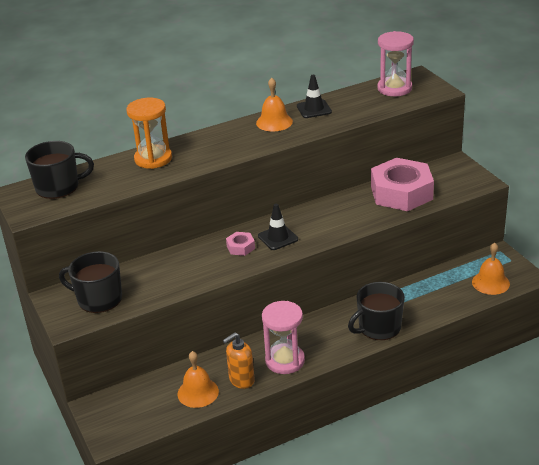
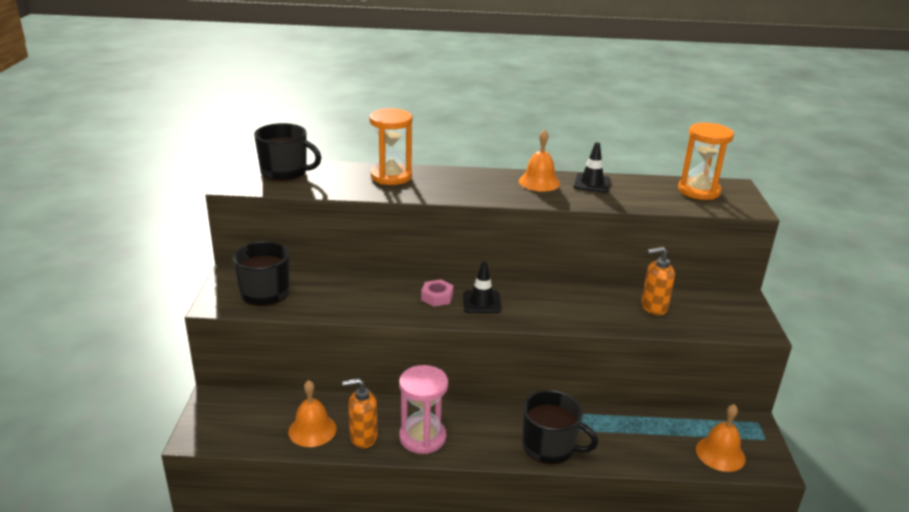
camera: 25 degrees right, 5 degrees down
black mug [348,282,405,340] -> black mug turned 150 degrees counterclockwise [523,390,598,465]
pink nut [371,158,434,211] -> orange soap dispenser [641,247,675,315]
pink hourglass [377,31,414,96] -> orange hourglass [678,123,734,200]

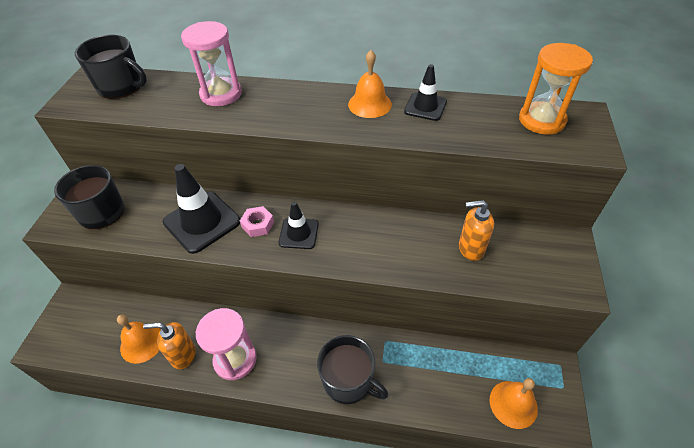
camera: 10 degrees right, 20 degrees up
orange hourglass [369,108,412,185] -> pink hourglass [181,21,242,106]
none -> black traffic cone [163,164,240,254]

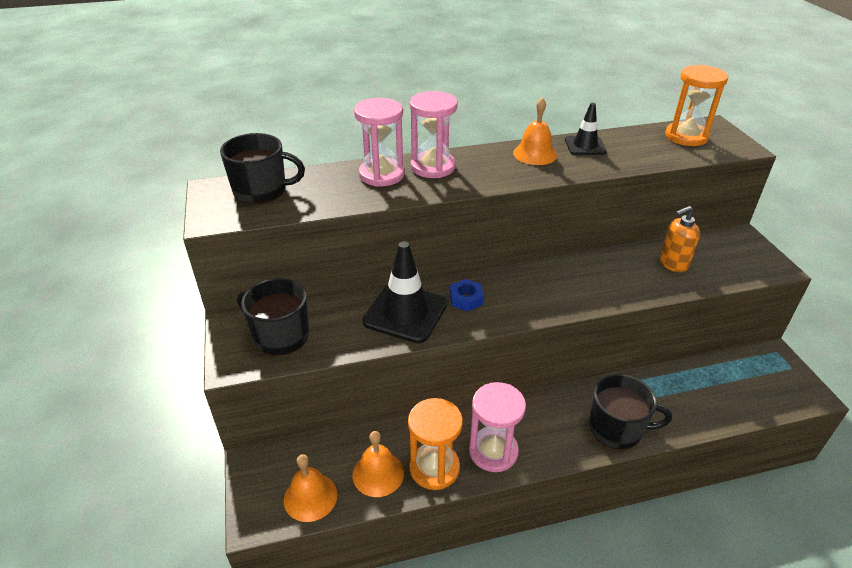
camera: 25 degrees left, 10 degrees down
orange soap dispenser [143,322,196,369] -> orange hourglass [408,398,463,490]
pink nut [240,206,274,237] -> blue nut [450,279,484,312]
black traffic cone [279,201,319,249] -> none
orange bell [490,378,538,429] -> orange bell moved to [284,454,337,522]
none -> pink hourglass [410,91,458,178]

